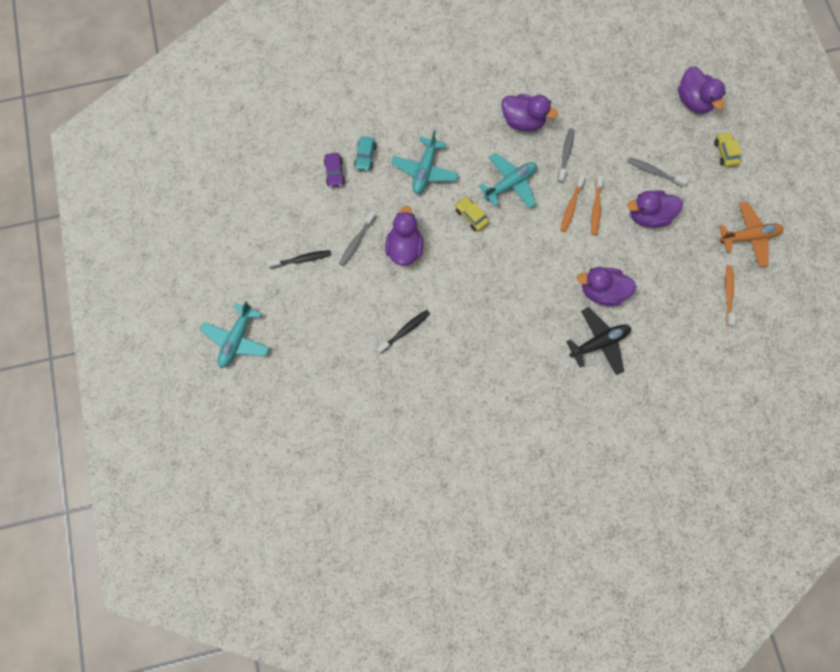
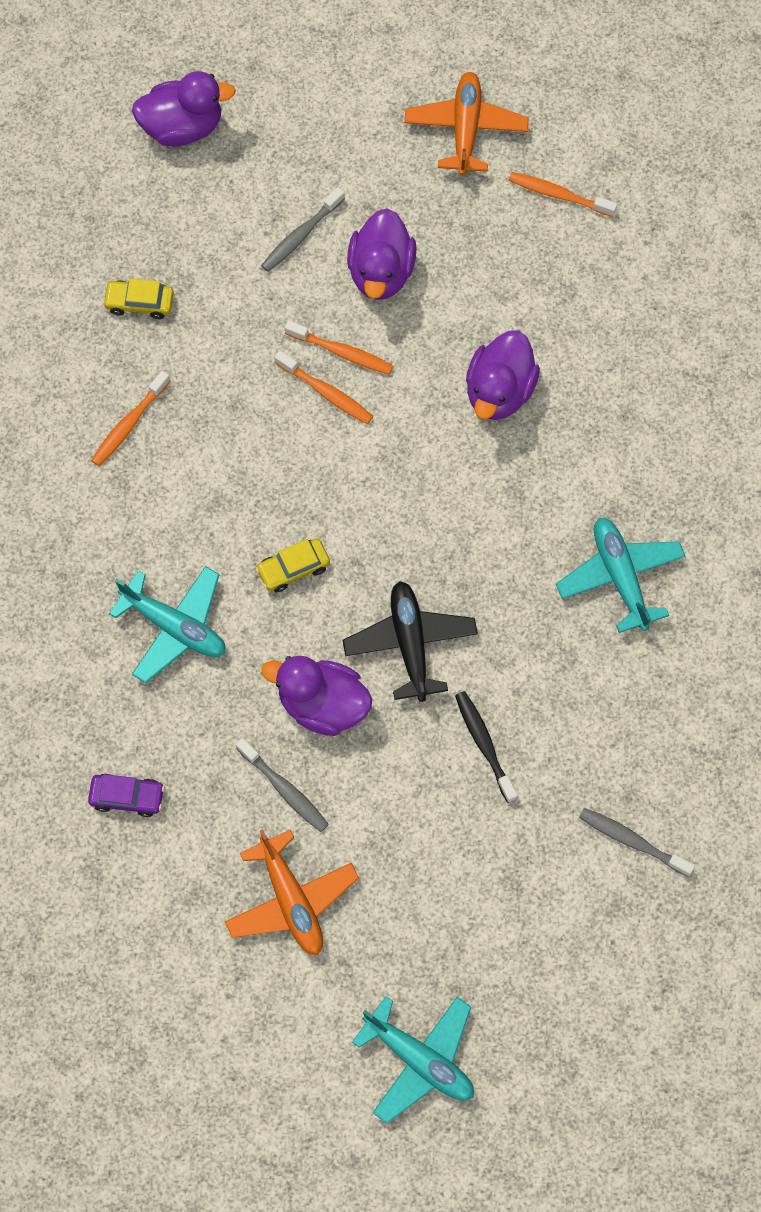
camera: 75 degrees left, 5 degrees down
black toothbrush [268,250,331,269] -> orange plane [225,829,359,955]
turquoise car [354,136,376,171] -> none
turquoise plane [479,153,537,209] -> turquoise plane moved to [556,518,685,633]
purple duck [501,94,558,131] -> orange toothbrush [91,371,170,466]
grey toothbrush [557,128,574,183] -> grey toothbrush moved to [579,808,695,877]
black plane [566,307,631,375] -> black plane moved to [343,581,478,702]
yellow car [714,132,742,167] -> yellow car moved to [103,278,174,319]

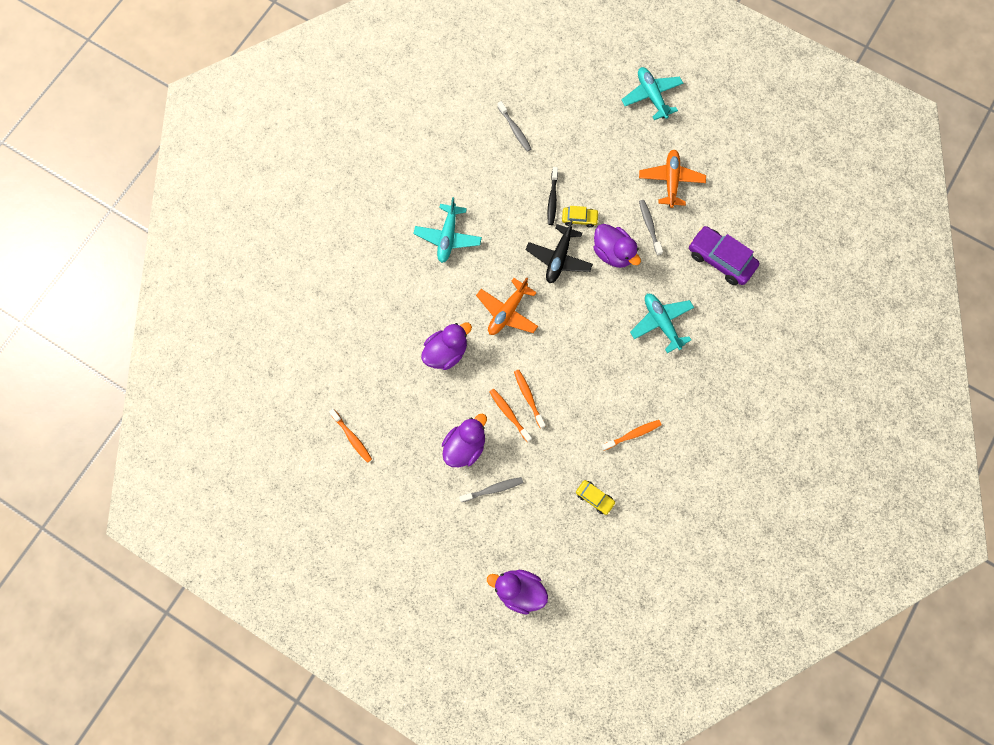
camera: 150 degrees left, 5 degrees up
purple car [88,774,165,817] -> purple car [689,226,759,285], size x1.87
yellow car [256,538,330,592] -> yellow car moved to [562,206,599,228]
orange plane [404,72,529,176] -> orange plane moved to [476,277,538,335]

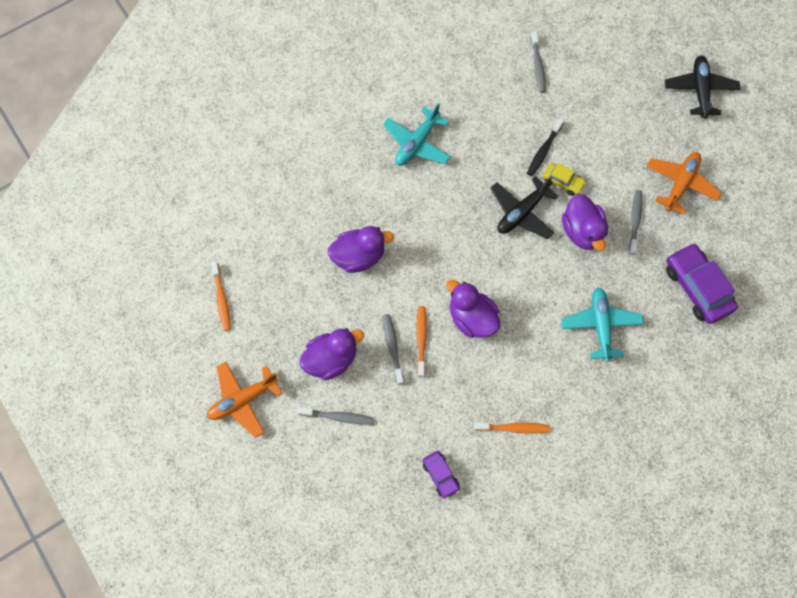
camera: 25 degrees right, 5 degrees down
orange plane [476,277,538,335] -> orange plane moved to [207,362,282,438]
purple duck [487,570,548,614] -> purple duck moved to [446,280,500,338]
orange toothbrush [489,389,532,442] -> grey toothbrush [383,314,404,385]
yellow car [576,480,616,515] -> purple car [423,451,460,499]
turquoise plane [622,67,683,120] -> black plane [665,56,741,118]

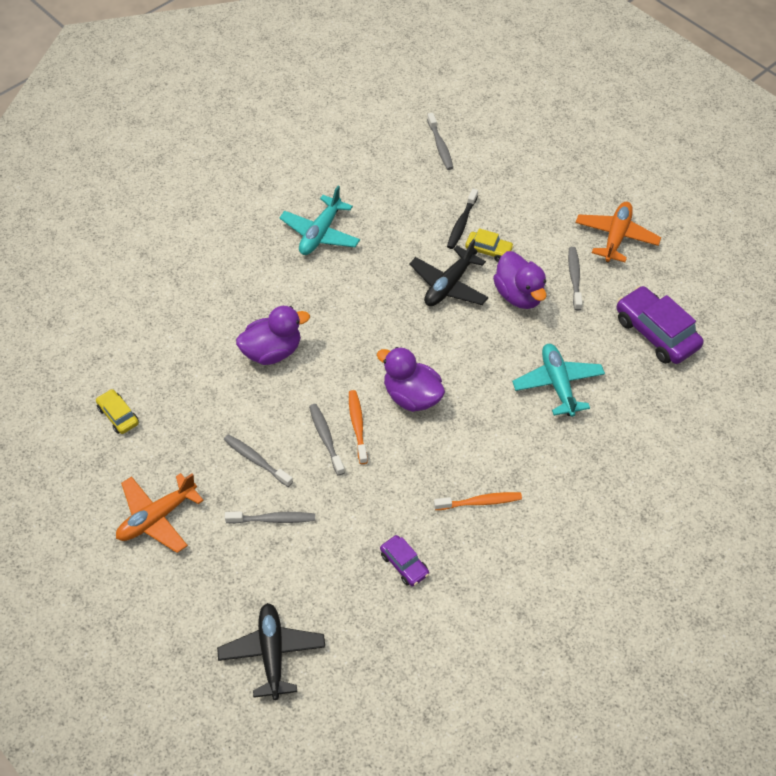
camera: 10 degrees left, 15 degrees down
orange toothbrush [211,261,231,331] -> yellow car [96,389,139,434]
purple duck [299,328,364,380] -> grey toothbrush [224,434,293,487]
black plane [665,56,741,118] -> black plane moved to [217,603,325,700]

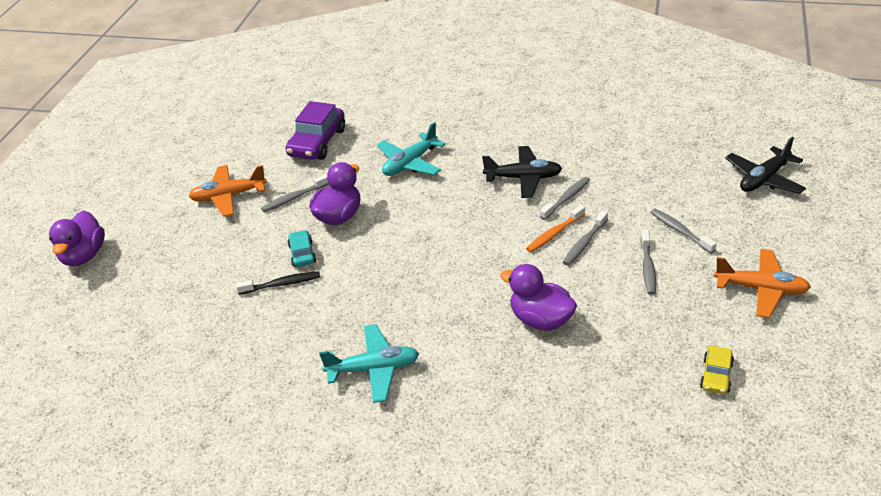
camera: 120 degrees left, 15 degrees down
purple duck [377,347,445,412] -> purple duck moved to [49,210,105,266]
purple car [380,535,429,586] -> none
black plane [409,239,488,306] -> black plane moved to [482,146,562,198]
grey toothbrush [427,113,453,170] -> grey toothbrush moved to [540,177,590,220]
orange toothbrush [434,492,522,510] -> none
yellow car [465,228,514,262] -> turquoise car [288,230,316,267]

